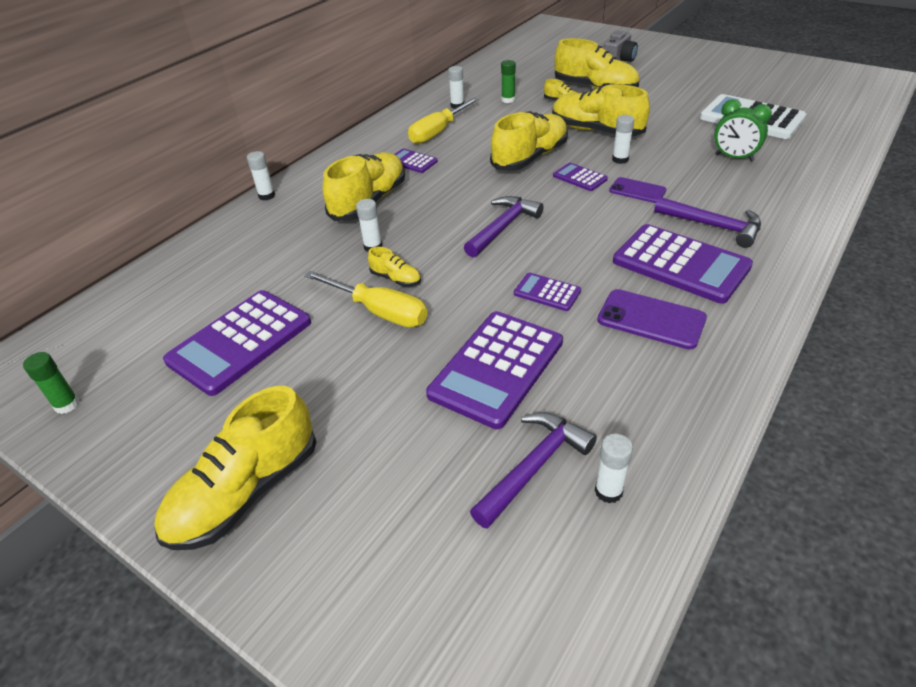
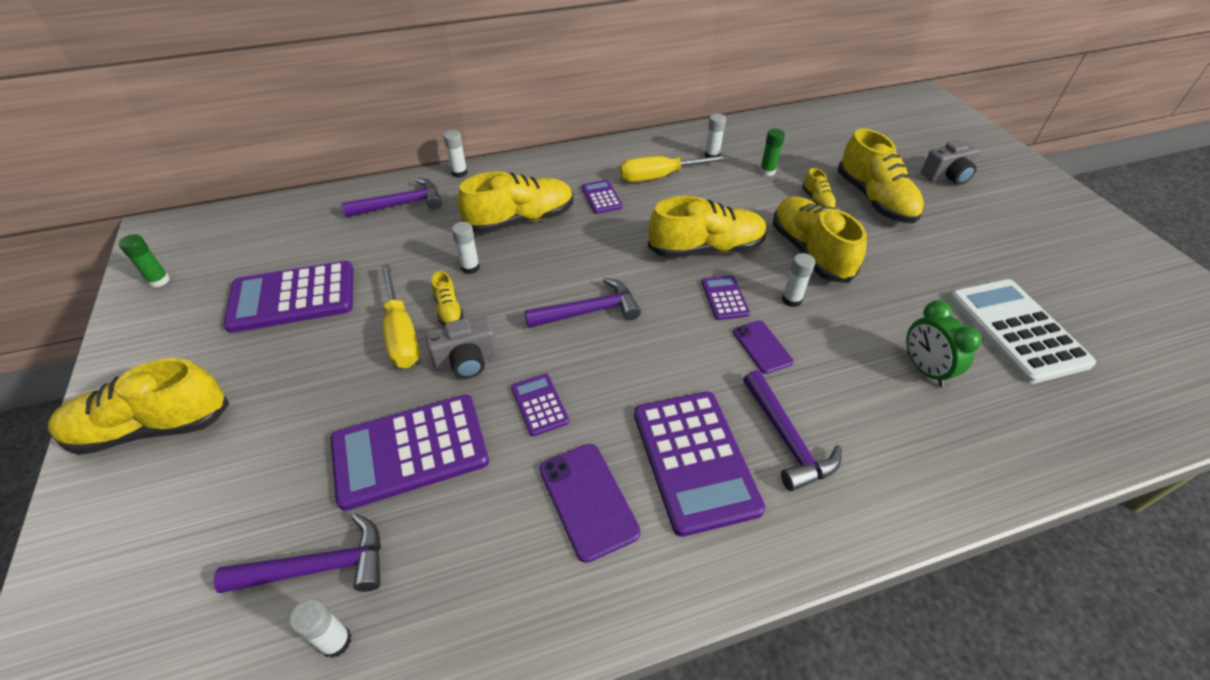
camera: 35 degrees right, 5 degrees up
none -> purple hammer [342,178,442,217]
none -> grey camera [425,317,498,379]

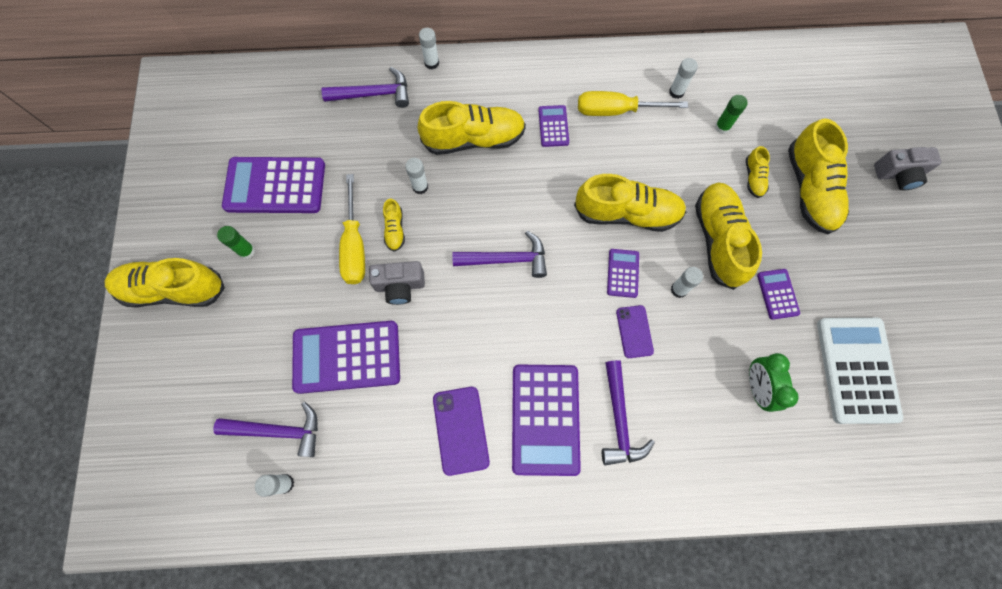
camera: 15 degrees right, 25 degrees up
green glue stick [119,234,170,288] -> green glue stick moved to [217,226,255,259]
purple calculator [511,373,569,436] -> purple calculator moved to [757,269,800,320]

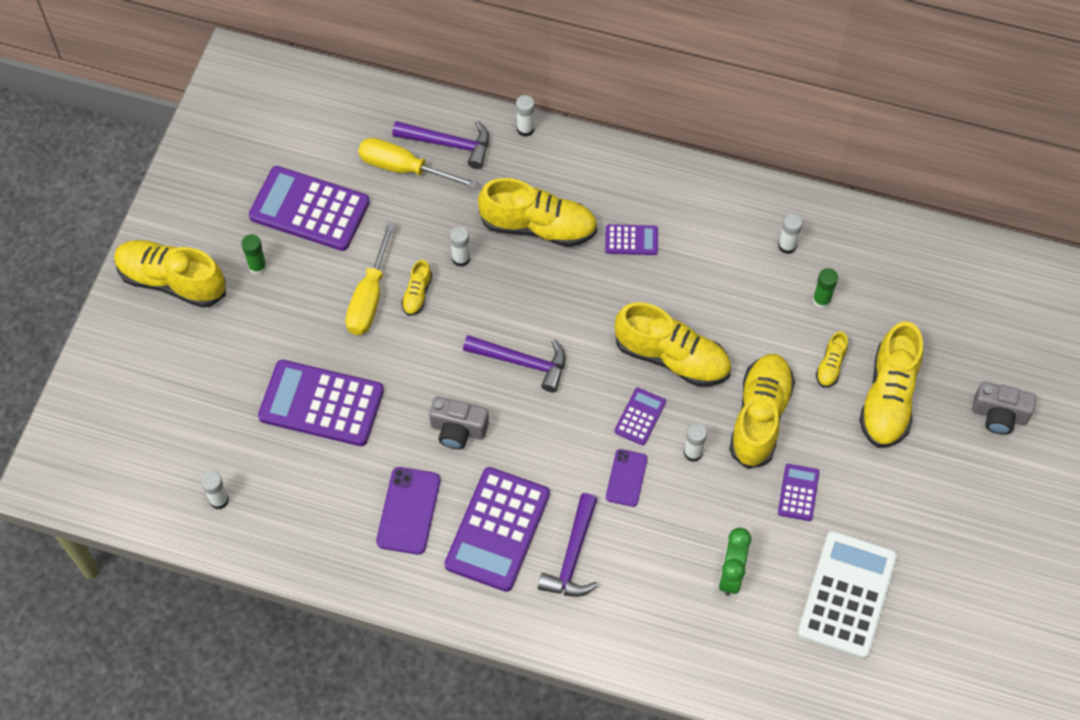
camera: 20 degrees right, 10 degrees down
purple hammer [213,402,318,457] -> none
grey camera [369,261,425,305] -> grey camera moved to [429,396,489,450]
purple calculator [539,105,569,147] -> purple calculator turned 75 degrees clockwise [605,224,658,255]
yellow screwdriver [578,91,688,116] -> yellow screwdriver moved to [358,138,478,188]

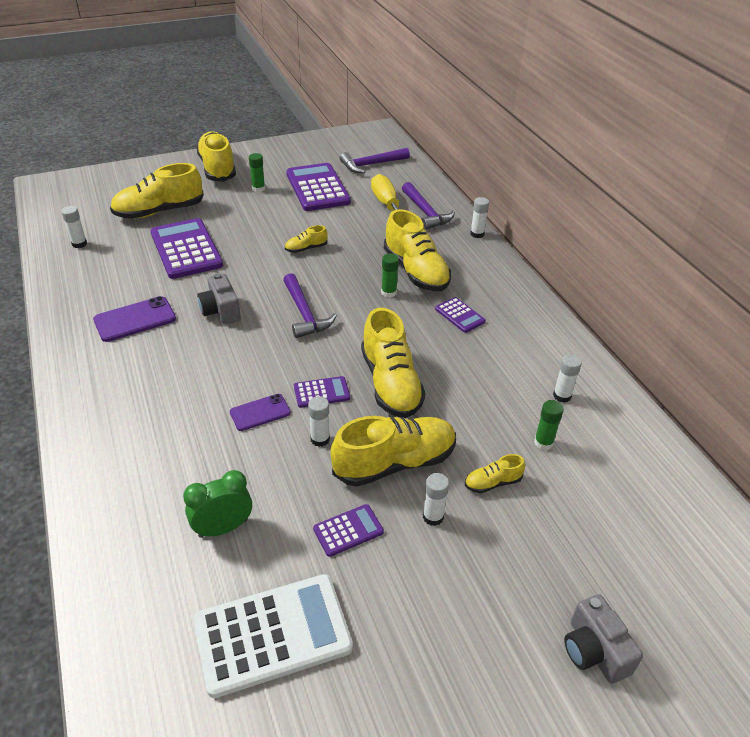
camera: 50 degrees right, 20 degrees down
yellow screwdriver [345,221,396,335] -> none
purple calculator [444,467,550,592] -> none
white glue stick [450,226,470,267] -> white glue stick moved to [423,473,449,526]
purple hammer [538,493,598,597] -> purple hammer moved to [340,148,410,173]
yellow shoe [859,322,924,448] -> yellow shoe moved to [110,163,204,219]
none -> green glue stick [381,253,399,298]

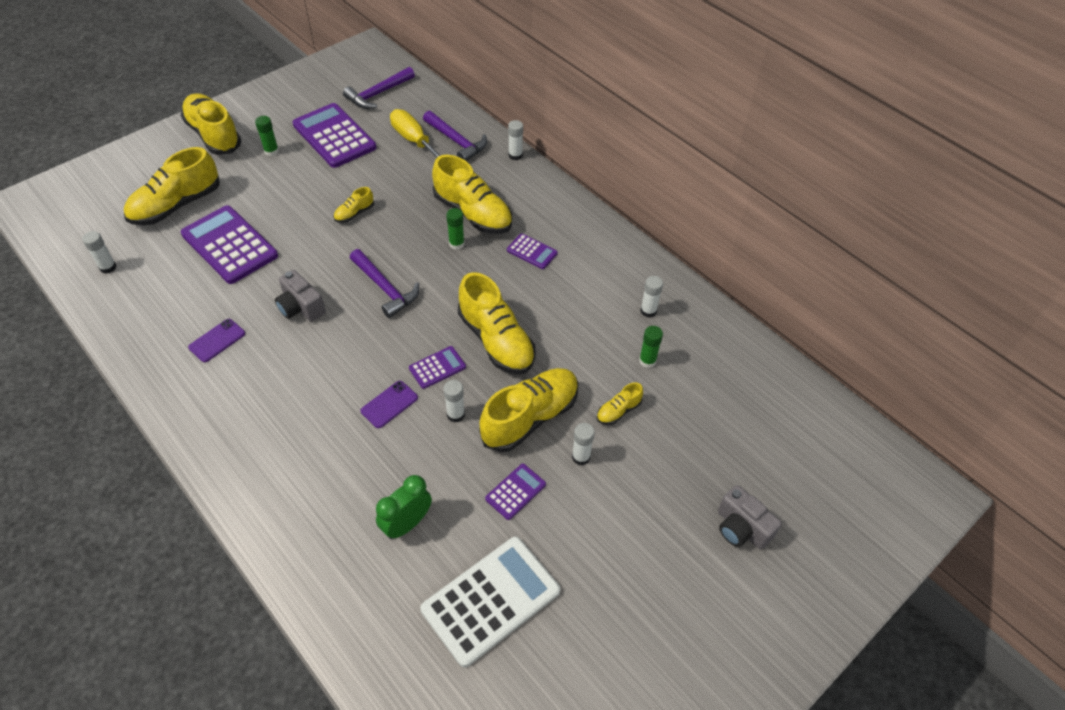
camera: 20 degrees left, 10 degrees up
purple phone [93,296,176,342] -> purple phone [188,319,245,362], size x0.66

